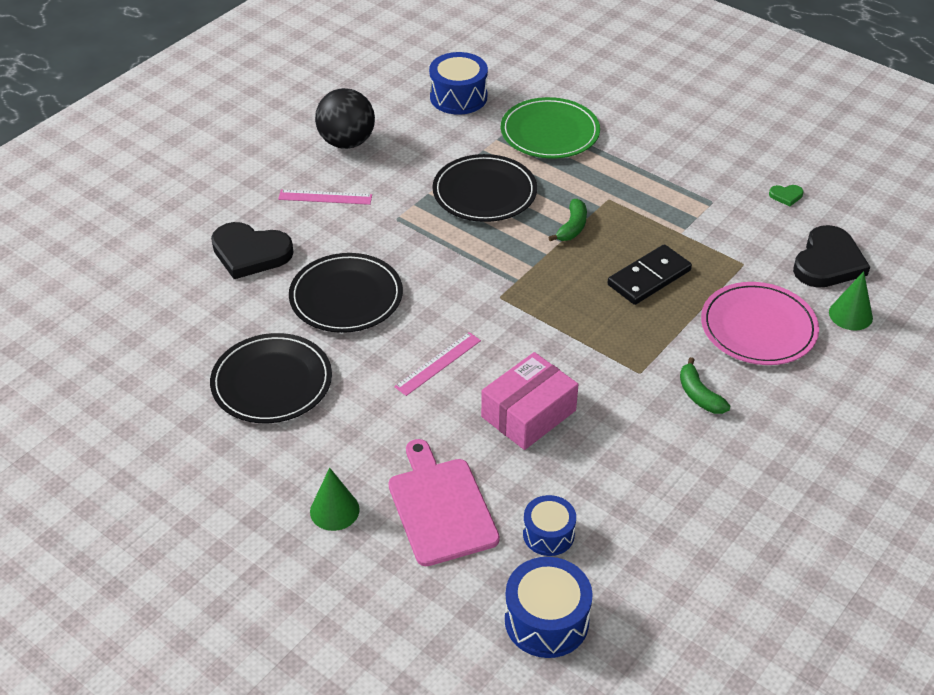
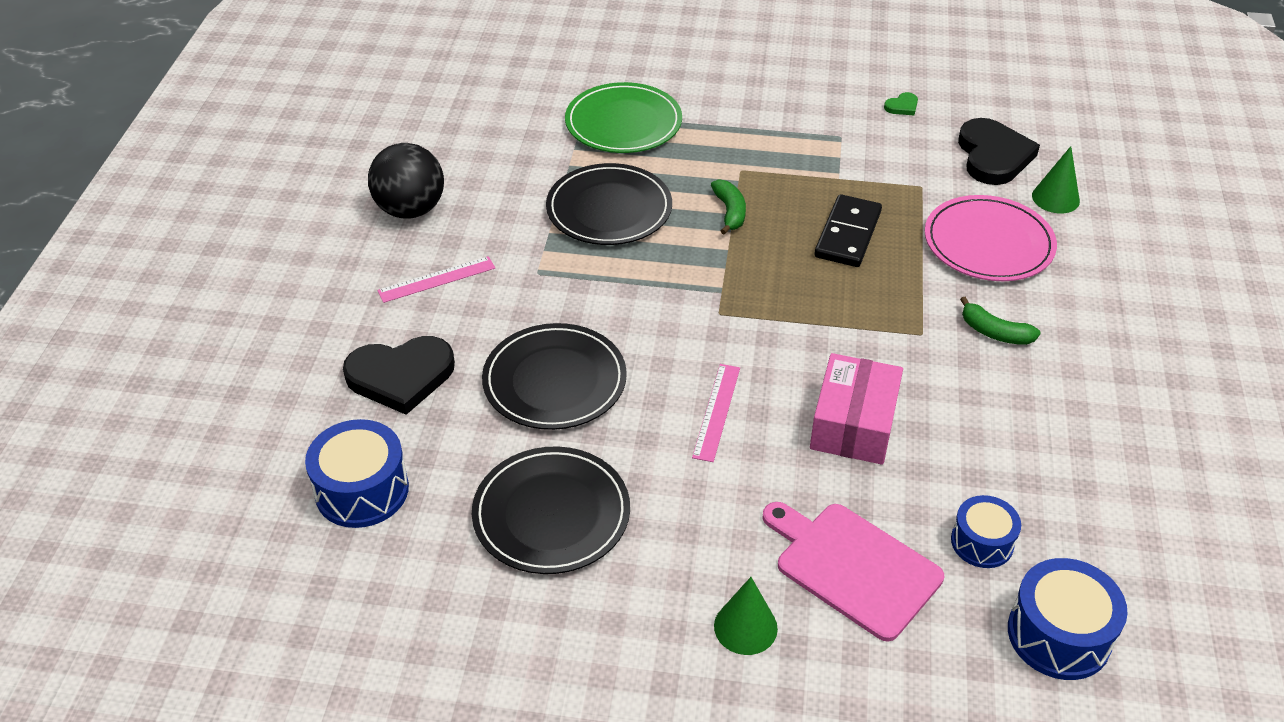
camera: 30 degrees left, 0 degrees up
blue drum [429,52,488,115] -> blue drum moved to [305,419,409,528]

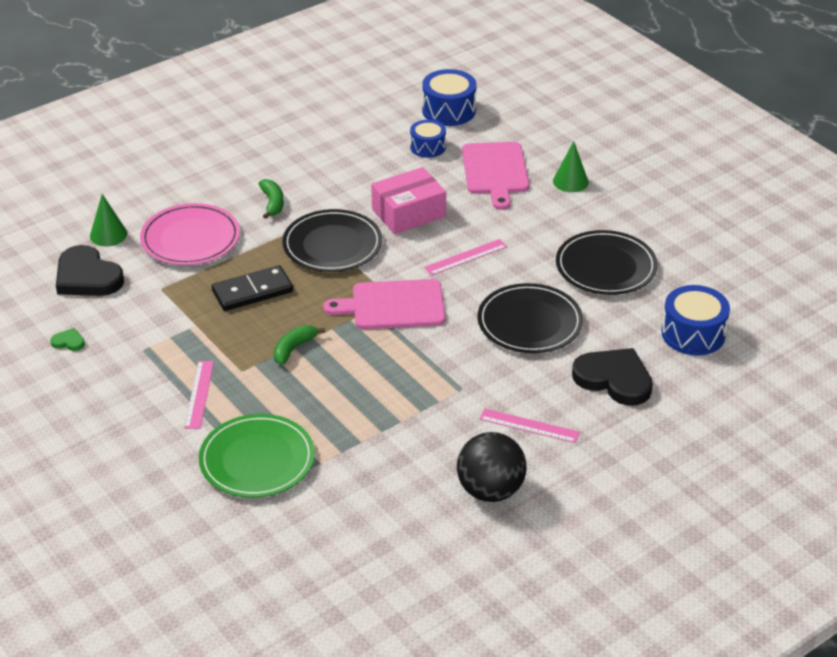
camera: 135 degrees left, 5 degrees down
black plate [546,163,672,245] -> black plate moved to [282,209,382,272]
black heart [958,118,1040,185] -> black heart turned 90 degrees counterclockwise [56,245,124,296]
none -> pink ruler [184,361,214,429]
none -> pink cutting board [323,279,446,329]

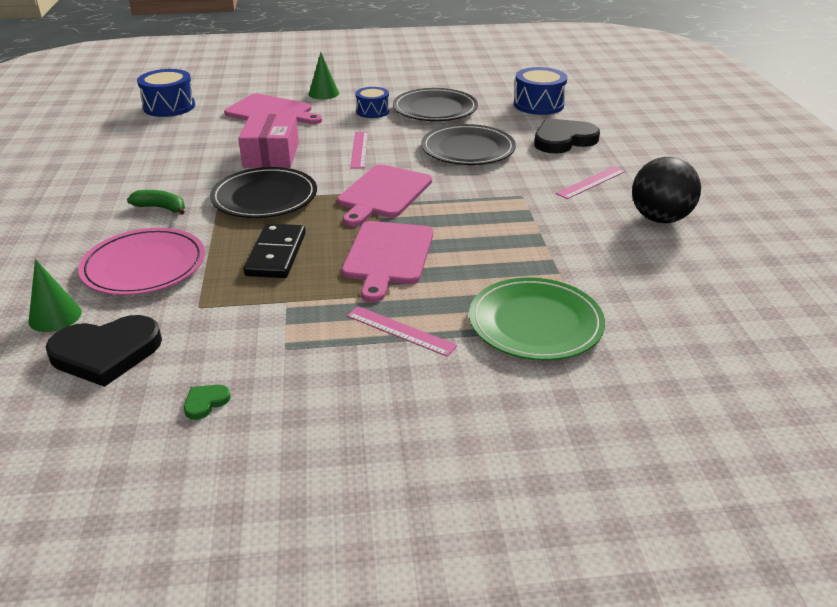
camera: 60 degrees left, 5 degrees down
green banana [274,325,325,365] -> pink cutting board [342,221,433,303]
blue drum [410,120,446,158] -> blue drum moved to [355,87,389,118]

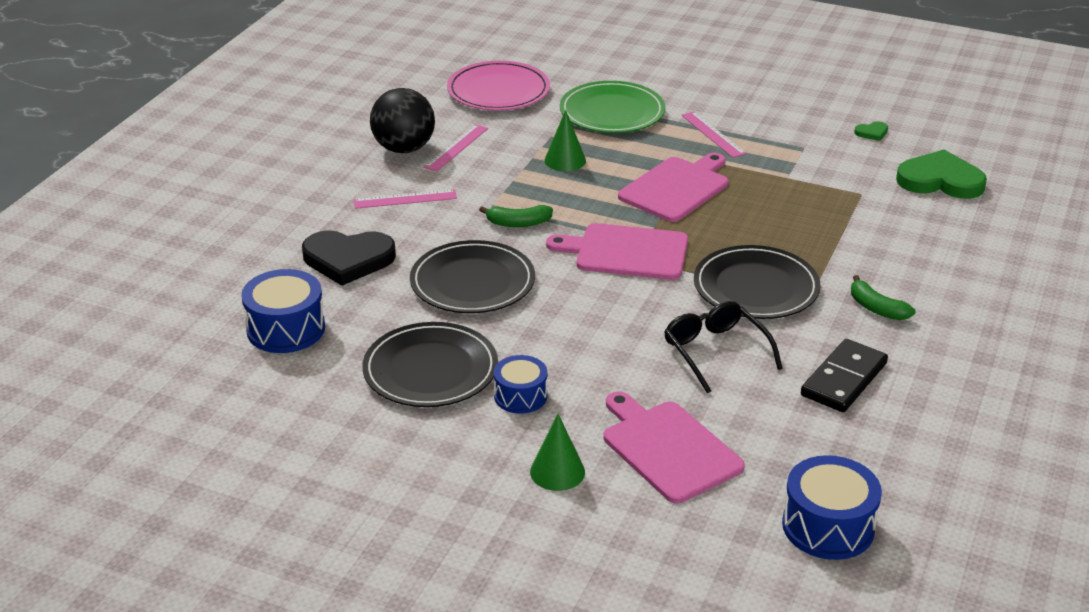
camera: 150 degrees left, 0 degrees up
green cone [29,259,82,332] -> green cone moved to [545,110,586,171]
black heart [45,315,162,387] -> green heart [896,150,987,199]
pink plate [78,228,205,295] -> pink plate moved to [447,61,550,110]
pink box [238,114,299,168] -> black glasses [664,301,783,394]
black domino [244,223,306,278] -> black domino moved to [801,339,888,412]
pink cutting board [337,164,432,227] -> pink cutting board turned 135 degrees counterclockwise [546,223,688,280]
pink ruler [350,132,368,169] -> pink ruler moved to [424,124,488,171]
none -> green banana [479,205,553,227]

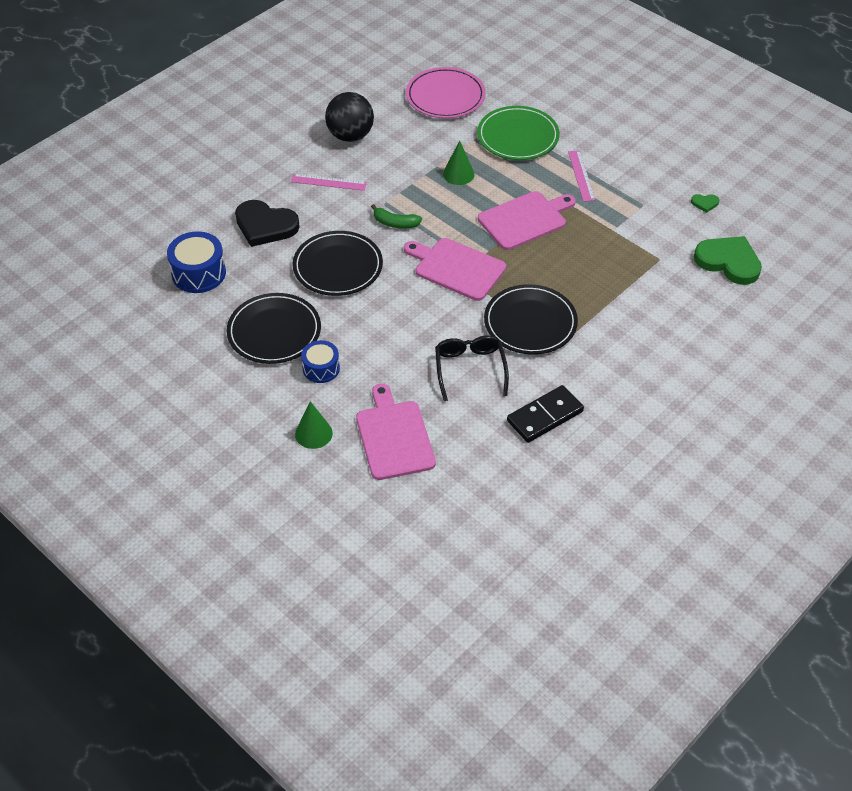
camera: 20 degrees right, 15 degrees up
pink ruler [424,124,488,171] -> none
blue drum [782,455,882,560] -> none
green banana [851,275,915,320] -> none

